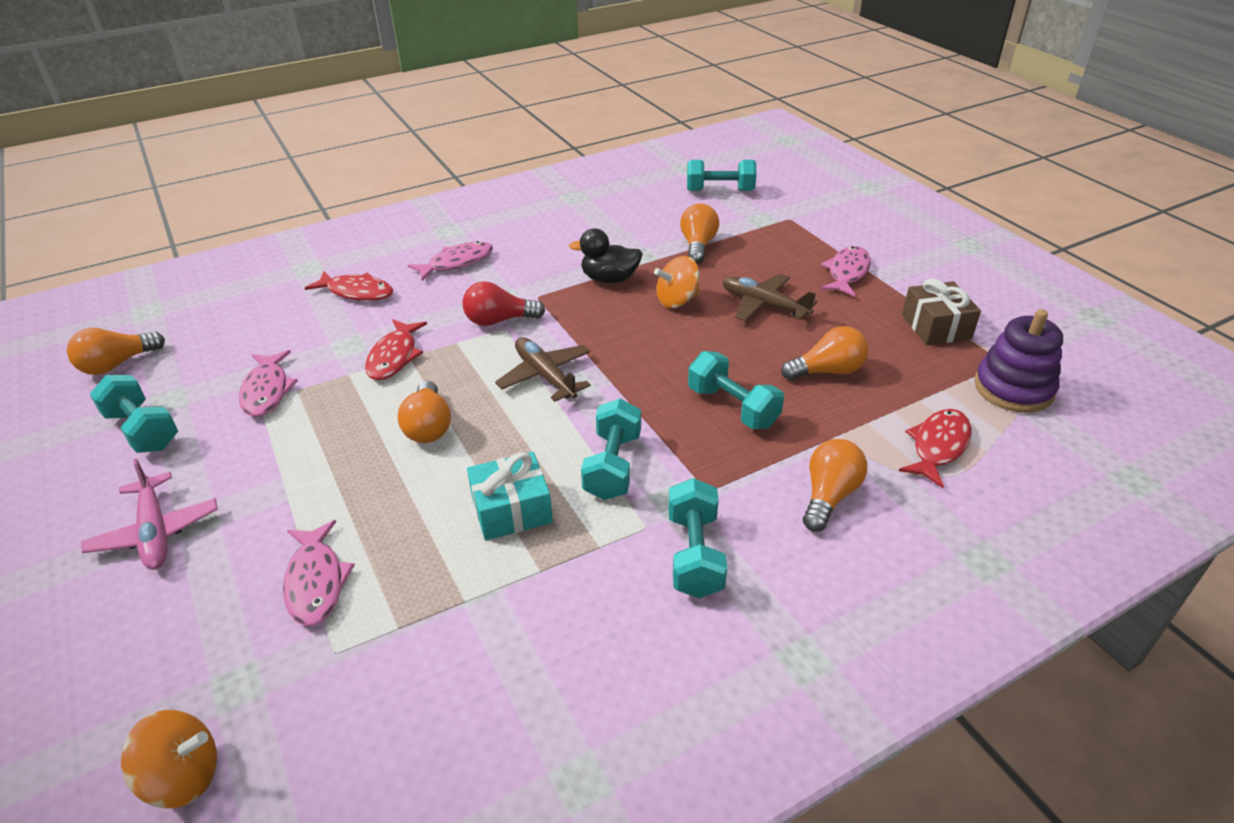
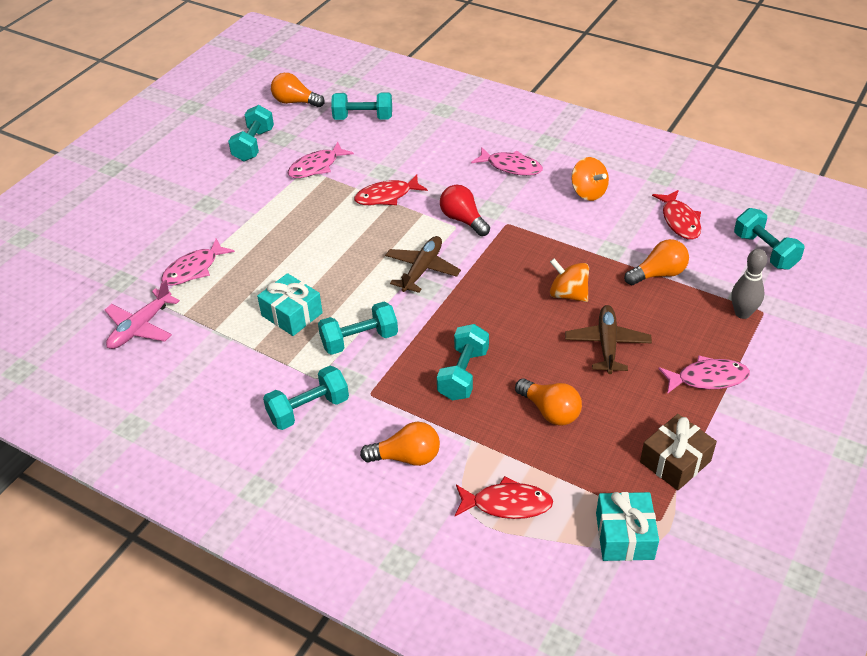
camera: 60 degrees right, 5 degrees up
pink plane [81,458,218,570] -> pink plane moved to [105,280,180,349]
orange spinning top [121,710,217,808] -> orange spinning top moved to [571,157,609,201]
red fish [305,271,394,301] -> red fish moved to [652,190,701,240]
orange light bulb [398,381,451,443] -> none
black duck [569,228,643,283] -> none
purple stacking toy [974,309,1063,413] -> turquoise gift [596,492,659,561]
none -> turquoise dumbbell [331,92,392,120]
none -> grey bowling pin [731,249,767,319]

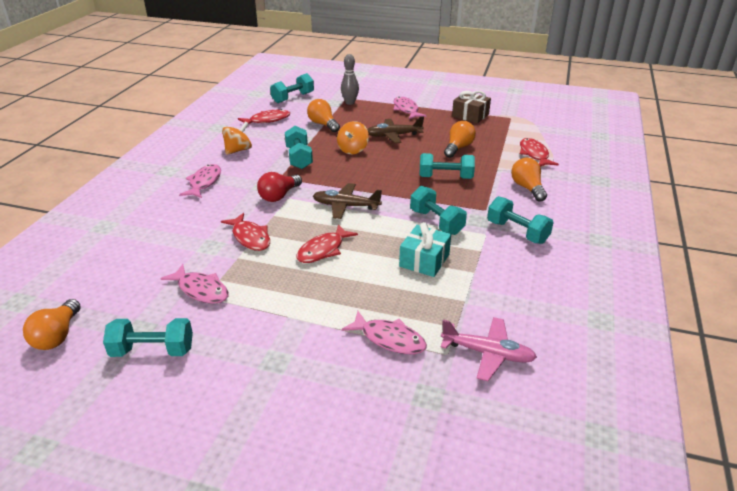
camera: 105 degrees left, 10 degrees down
turquoise dumbbell [331,92,392,120] -> turquoise dumbbell moved to [285,126,313,169]
turquoise gift [596,492,659,561] -> none
none -> red fish [296,224,358,263]

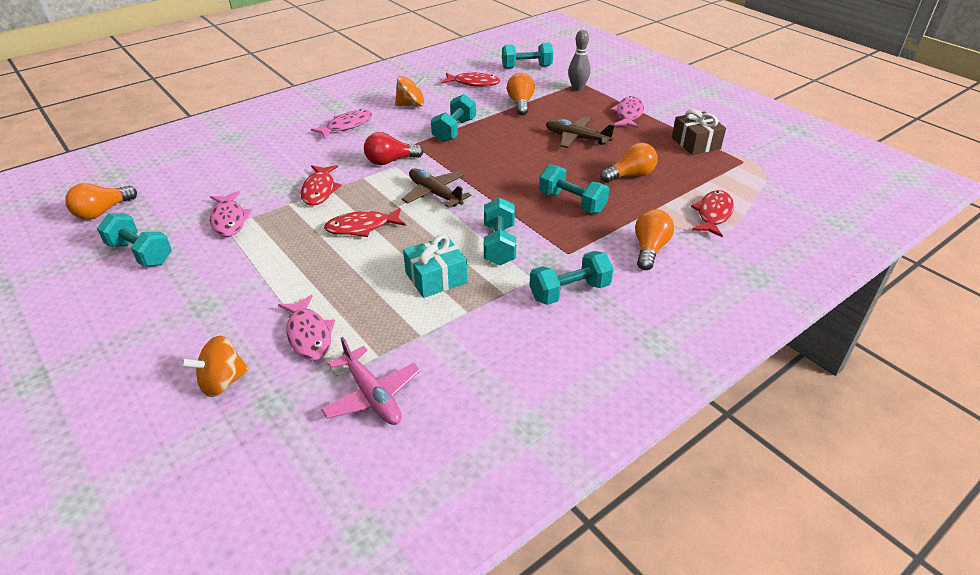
camera: 35 degrees right, 5 degrees up
orange spinning top [337,121,369,154] -> orange spinning top moved to [180,335,249,397]
turquoise dumbbell [487,196,554,244] -> turquoise dumbbell turned 75 degrees clockwise [529,251,614,305]

